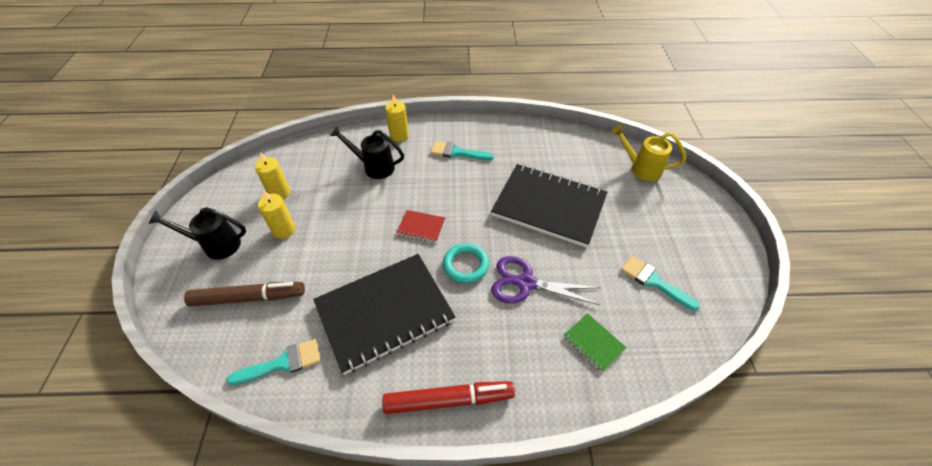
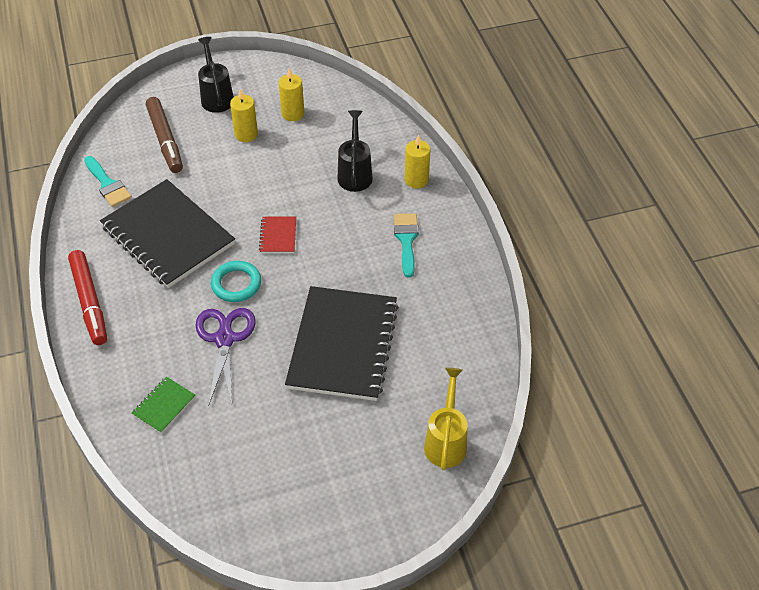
camera: 75 degrees right, 0 degrees up
turquoise brush [621,256,700,311] -> none

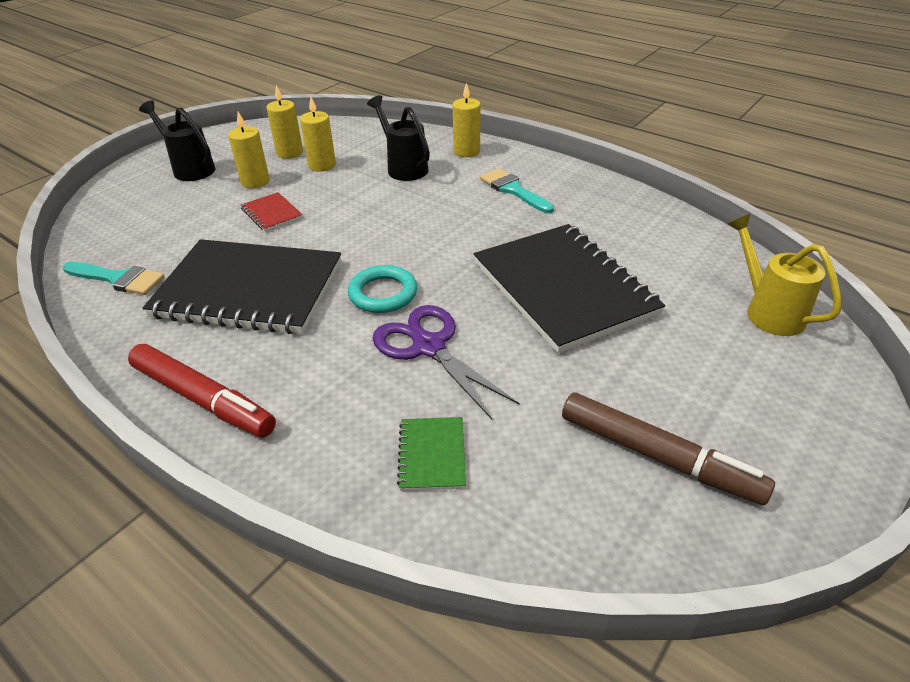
camera: 35 degrees left, 10 degrees down
brown marker [146,97,183,173] -> brown marker moved to [562,392,775,505]
red notebook [259,216,296,253] -> red notebook moved to [241,192,303,232]
none -> yellow candle [300,97,336,172]

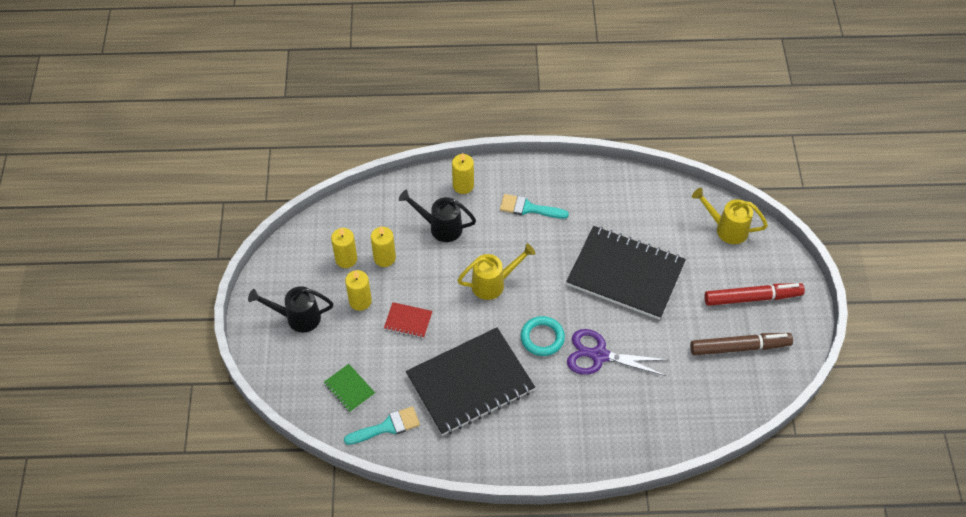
camera: 40 degrees left, 15 degrees up
red marker [128,344,276,437] -> red marker moved to [704,283,805,306]
green notebook [397,417,466,491] -> green notebook moved to [324,364,375,412]
none -> yellow watering can [457,244,535,300]

